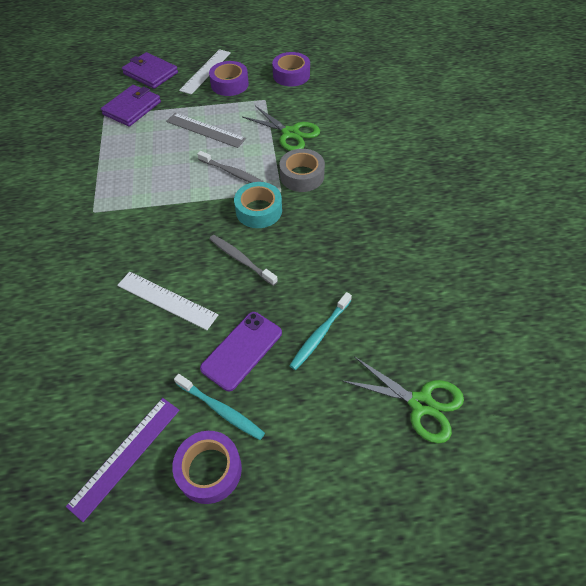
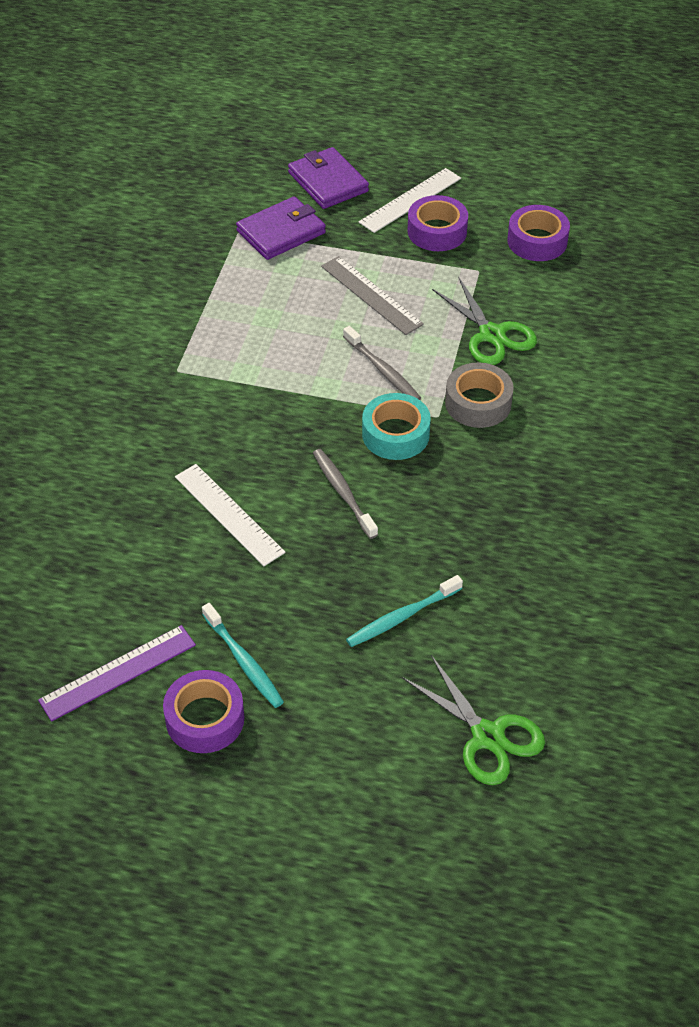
camera: 20 degrees right, 5 degrees down
purple phone [200,312,282,391] -> none

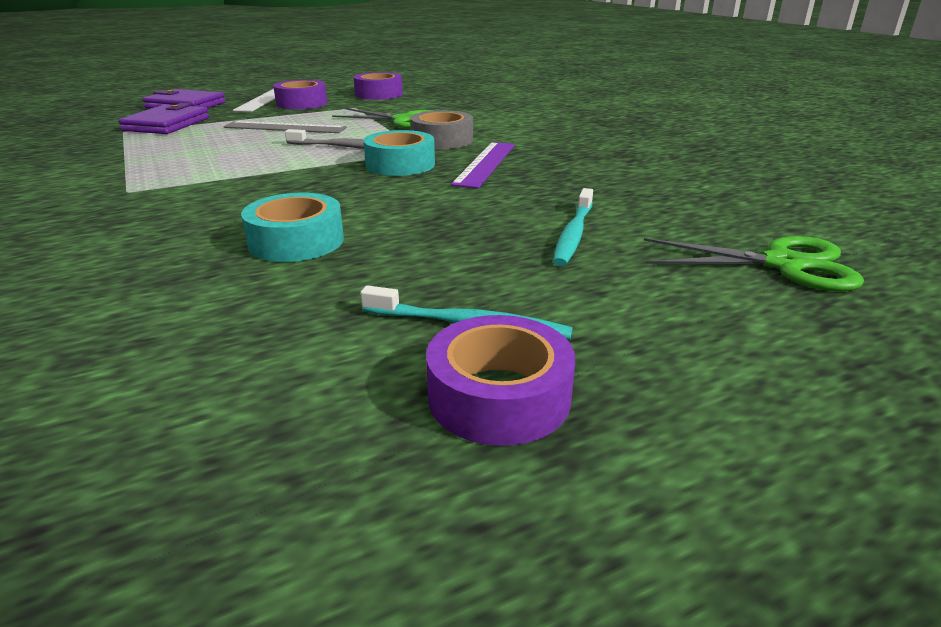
camera: 40 degrees left, 20 degrees down
purple ruler [38,625,196,722] -> purple ruler moved to [451,142,515,188]
white ruler [175,464,285,566] -> turquoise tape [241,193,344,262]
grey toothbrush [313,449,378,539] -> none

